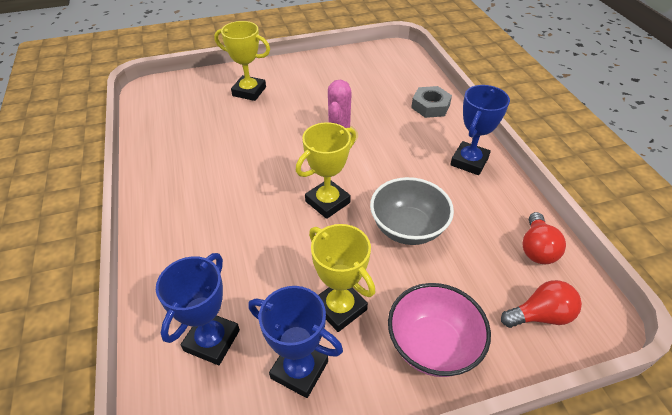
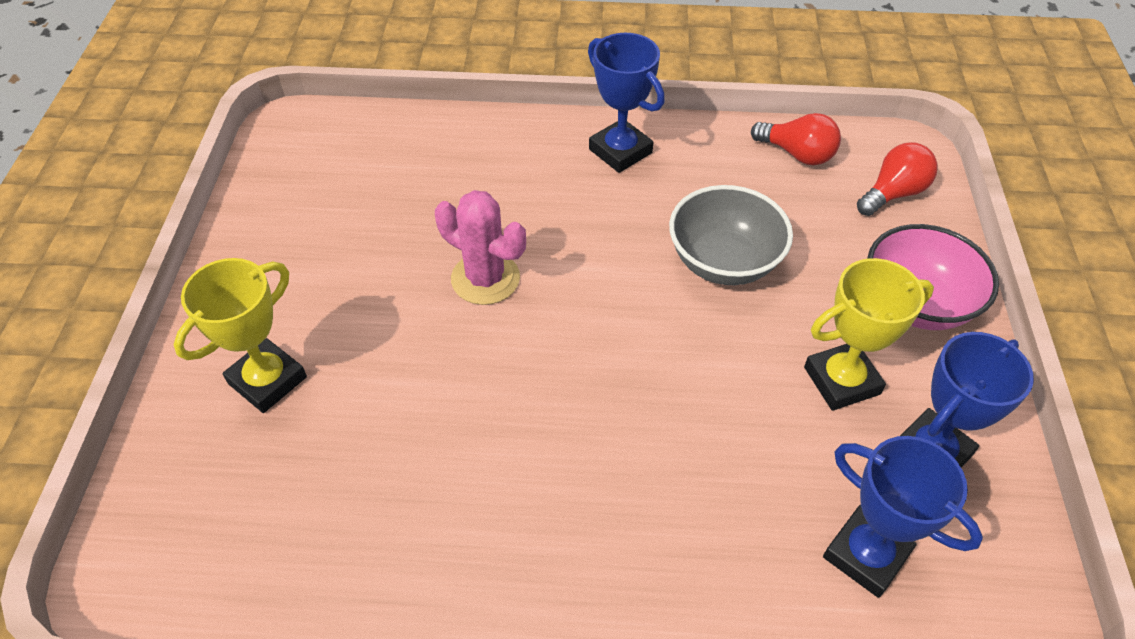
camera: 70 degrees left, 5 degrees up
yellow trophy [296,122,356,219] -> none
grey nut [411,86,452,118] -> none
red light bulb [501,280,582,328] -> red light bulb turned 45 degrees clockwise [857,142,938,216]

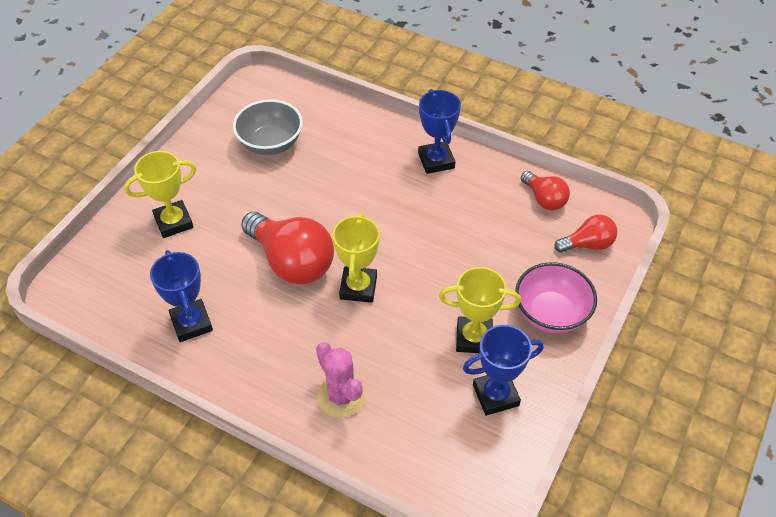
camera: 25 degrees right, 0 degrees up
pink cactus [435,190,526,305] -> pink cactus moved to [316,342,366,418]
grey bowl [669,185,793,285] -> grey bowl moved to [233,99,303,155]
blue trophy [823,436,983,598] -> blue trophy moved to [150,250,213,342]
none -> red light bulb [241,212,334,284]
none -> yellow trophy [333,213,380,303]

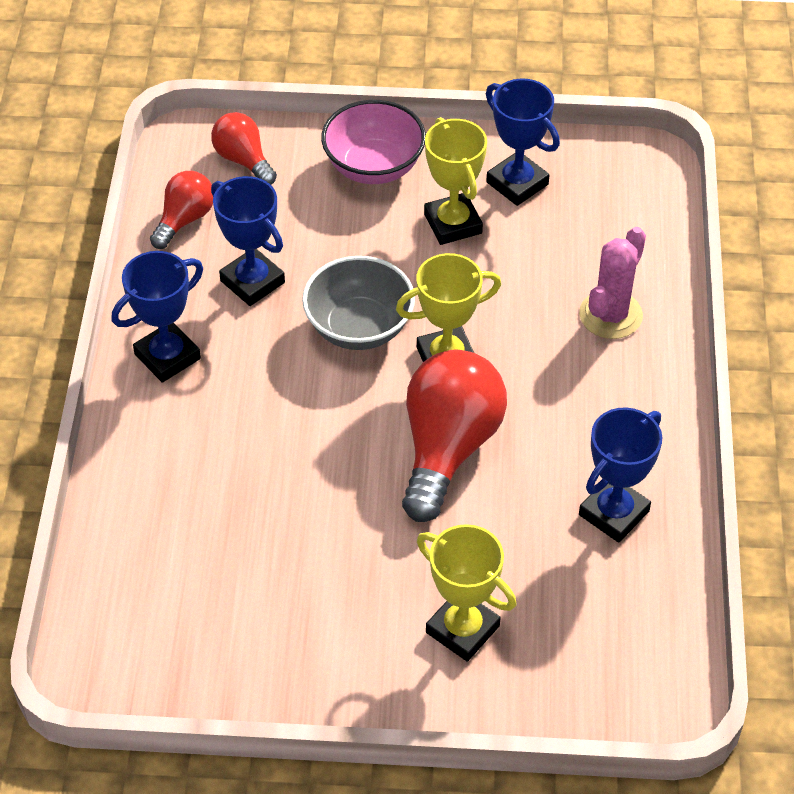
camera: 115 degrees left, 0 degrees up
grey bowl [233,99,303,155] -> grey bowl moved to [302,256,415,350]
none -> blue trophy [211,176,285,306]

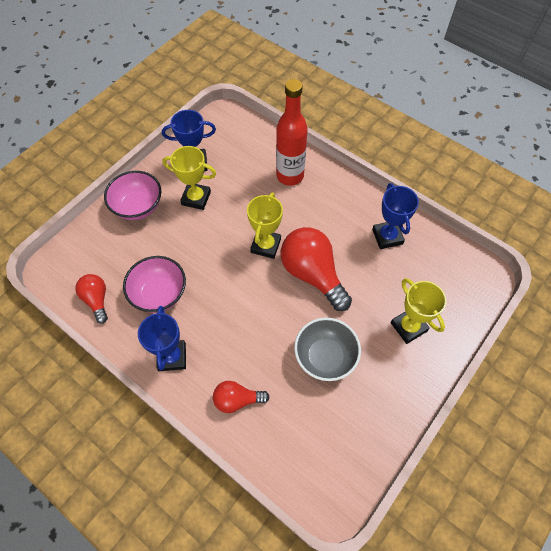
camera: 55 degrees left, 10 degrees up
red light bulb [211,112,277,185] -> red light bulb moved to [213,381,270,413]
blue trophy [211,176,285,306] -> pink bowl [123,256,186,313]
grey bowl [302,256,415,350] -> grey bowl moved to [294,317,361,381]
yellow trophy [417,524,516,662] -> yellow trophy turned 75 degrees clockwise [391,278,447,344]
pink cactus [579,227,646,339] -> red bottle [276,79,308,186]

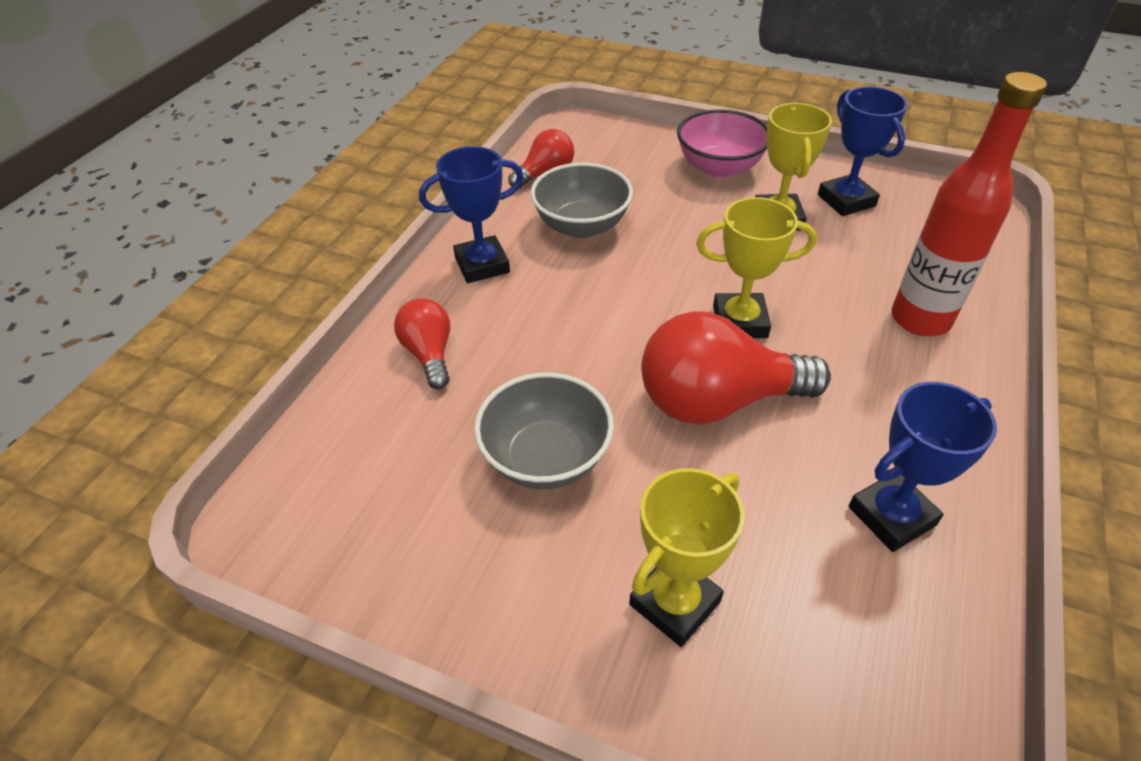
camera: 75 degrees right, 15 degrees down
pink bowl [123,256,186,313] -> grey bowl [530,163,633,238]
red light bulb [281,227,352,311] -> red light bulb turned 135 degrees counterclockwise [641,311,831,424]

